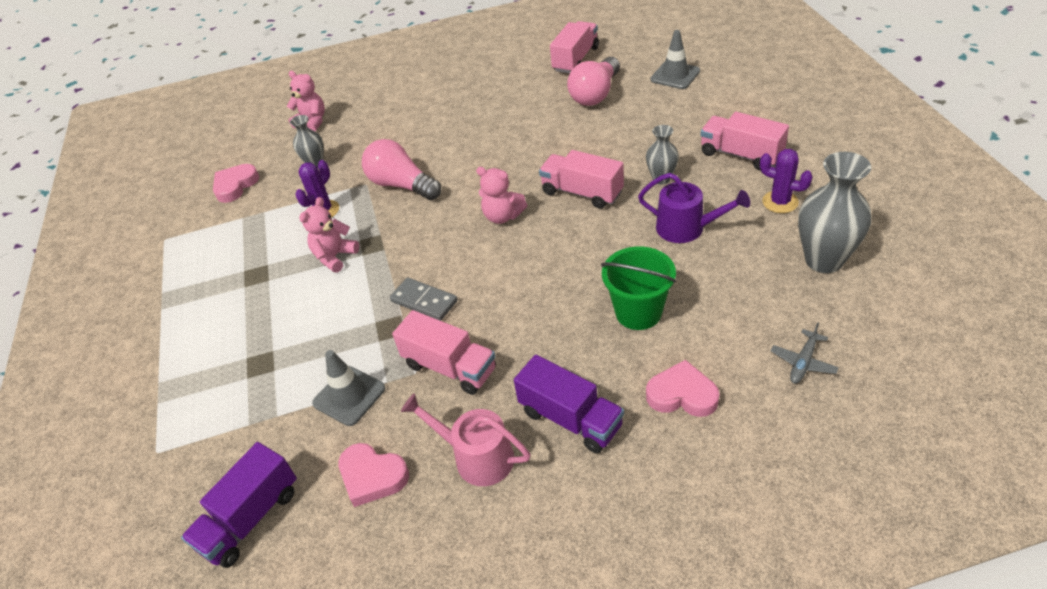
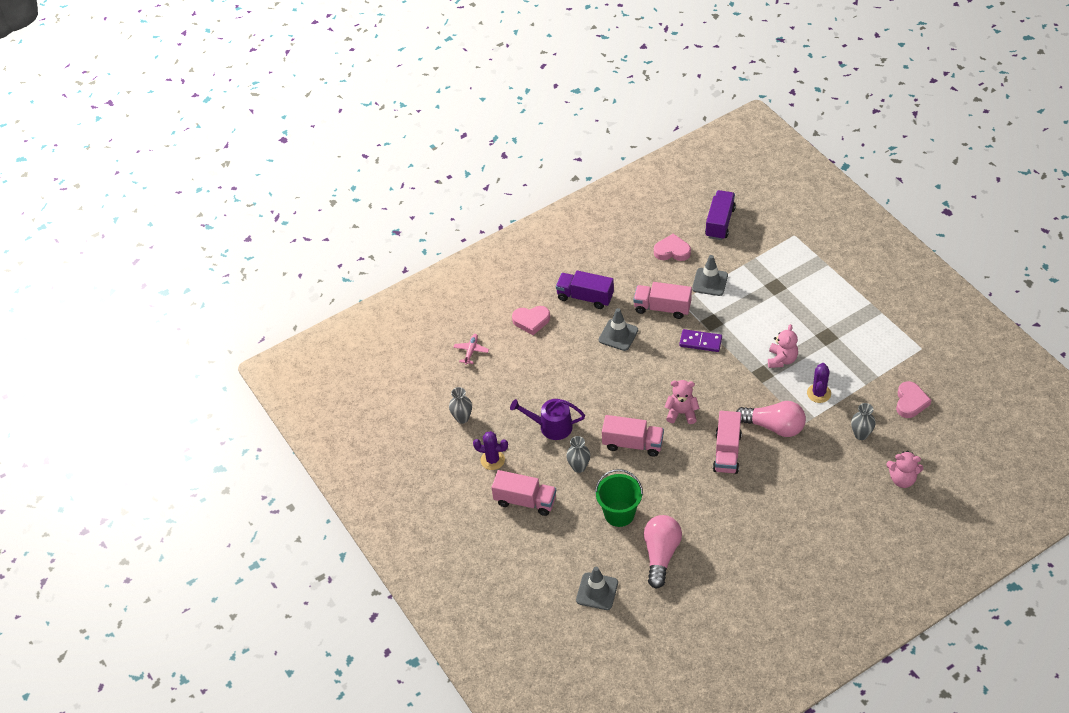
camera: 160 degrees right, 5 degrees up
grey domino [390,278,458,321] -> purple domino [679,329,722,352]
pink watering can [401,393,531,486] -> none
pink truck [550,21,599,74] -> pink truck moved to [713,411,742,474]
green bucket [601,246,676,330] -> green bucket moved to [595,469,643,527]
grey plane [771,323,839,384] -> pink plane [453,334,489,365]
grey vase [798,152,871,273] -> grey vase [449,387,472,424], size x0.56
none -> grey traffic cone [599,308,638,351]

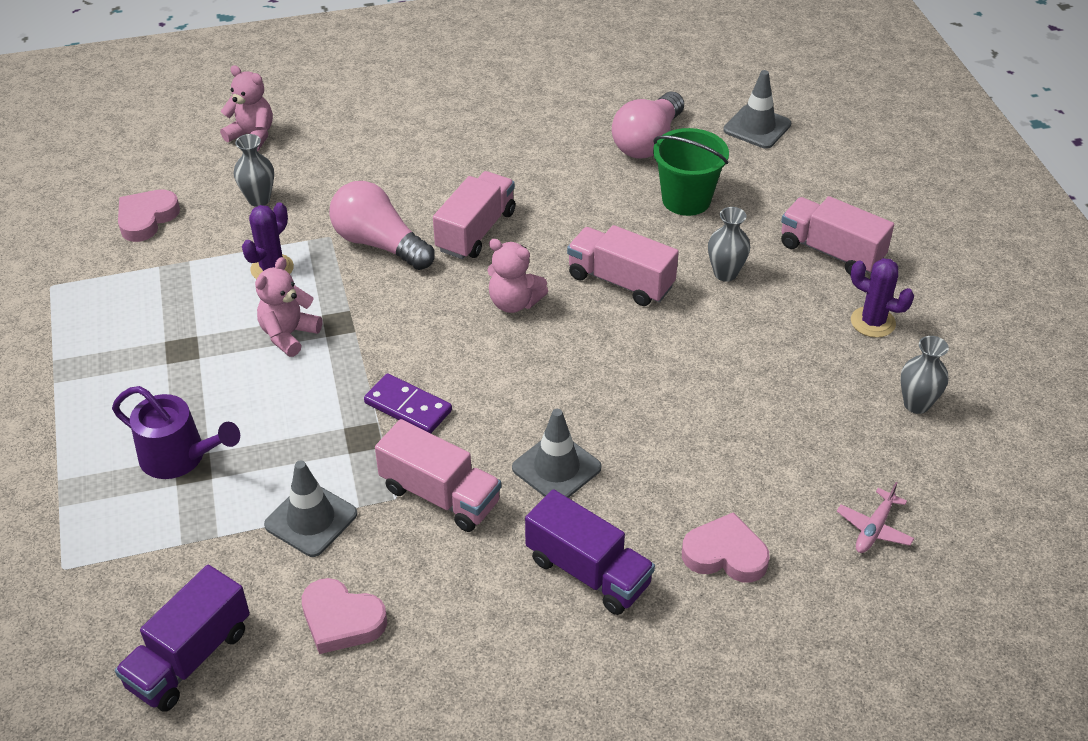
camera: 165 degrees left, 5 degrees down
purple watering can [510,399,585,440] -> purple watering can moved to [112,386,240,479]

